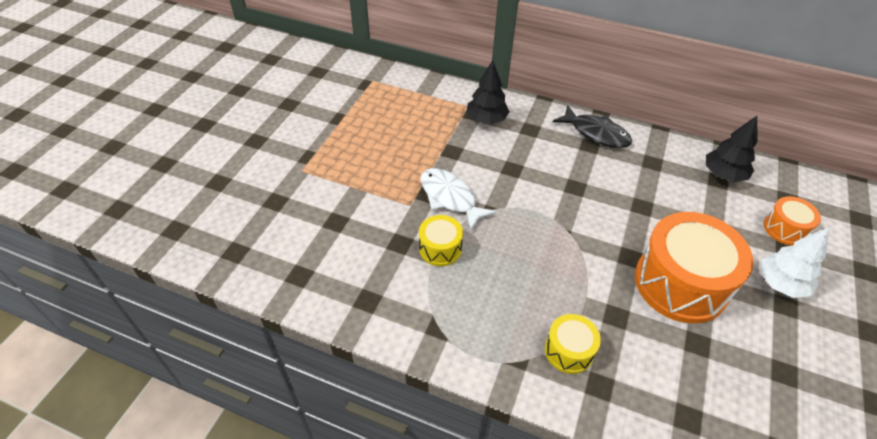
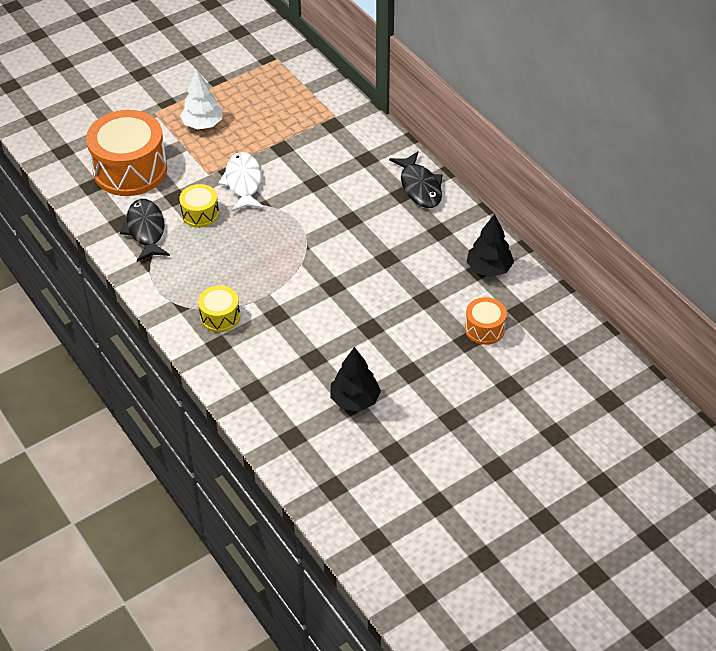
camera: 35 degrees right, 0 degrees up
black tree [466,60,509,124] -> black tree moved to [330,347,381,411]
orange drum [635,212,754,324] -> orange drum moved to [86,110,167,196]
white tree [761,228,829,298] -> white tree moved to [180,69,223,130]
none -> black fish [120,199,170,262]

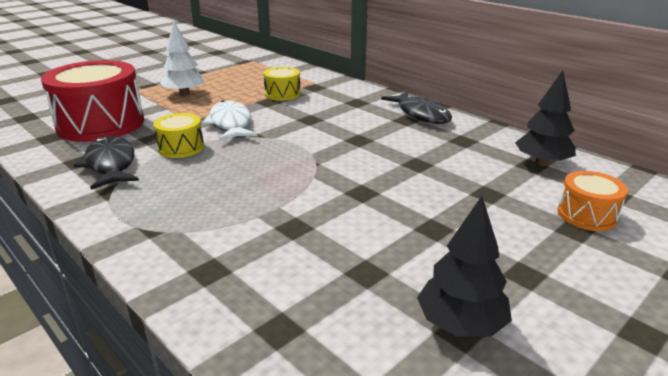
camera: 10 degrees left, 20 degrees down
orange drum [86,110,167,196] -> red drum [41,60,144,142]
yellow drum [198,285,240,332] -> yellow drum moved to [264,67,301,101]

